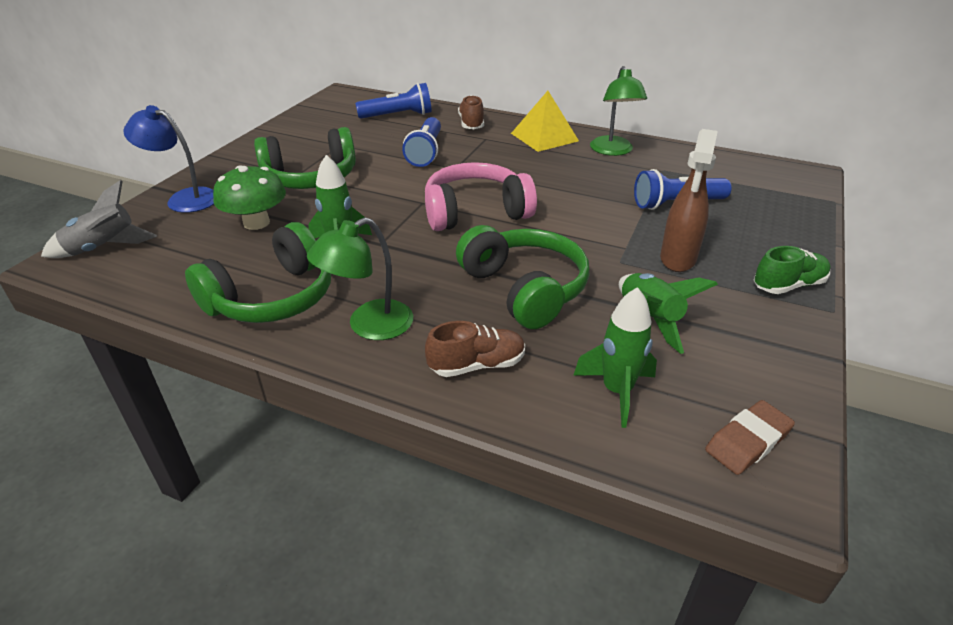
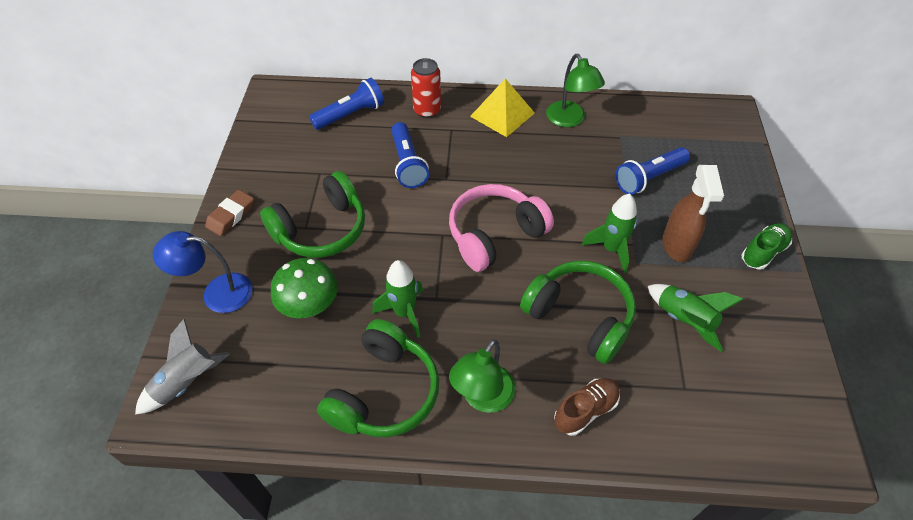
camera: 20 degrees left, 15 degrees up
brown shoe [458,95,484,129] -> red can [411,58,441,118]
green rocket [573,287,657,428] -> green rocket moved to [581,194,637,273]
brown eraser [705,400,795,475] -> brown eraser moved to [205,190,254,236]

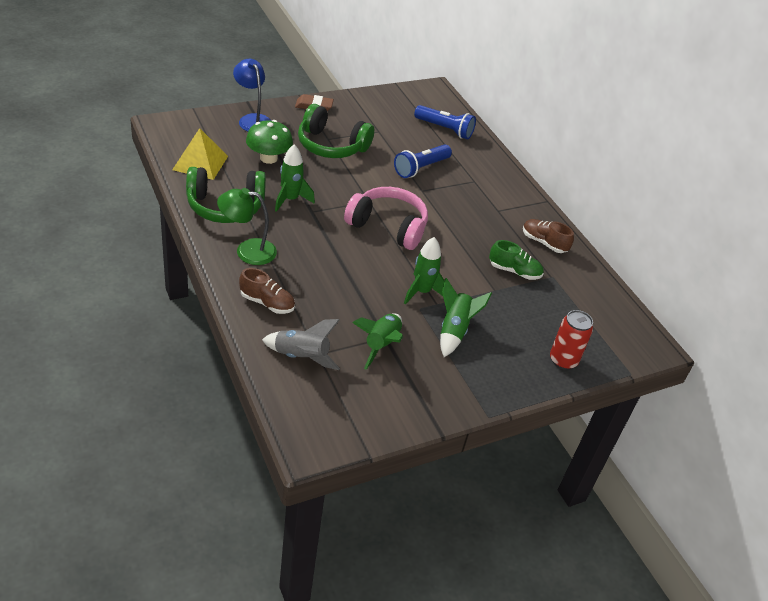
camera: 55 degrees right, 10 degrees down
grey rocket [135,319,230,414] -> grey rocket moved to [262,319,340,370]
red can [411,58,441,118] -> red can moved to [550,310,593,370]
yellow pyramid [470,78,535,137] -> yellow pyramid moved to [172,128,228,180]
green headphones [520,261,636,364] -> none
green lamp [546,54,605,127] -> brown shoe [523,219,574,253]
blue flashlight [615,147,690,195] -> none
brown spray bottle [662,165,724,262] -> green rocket [440,278,492,357]
green shoe [741,223,792,270] -> green shoe moved to [489,240,544,280]

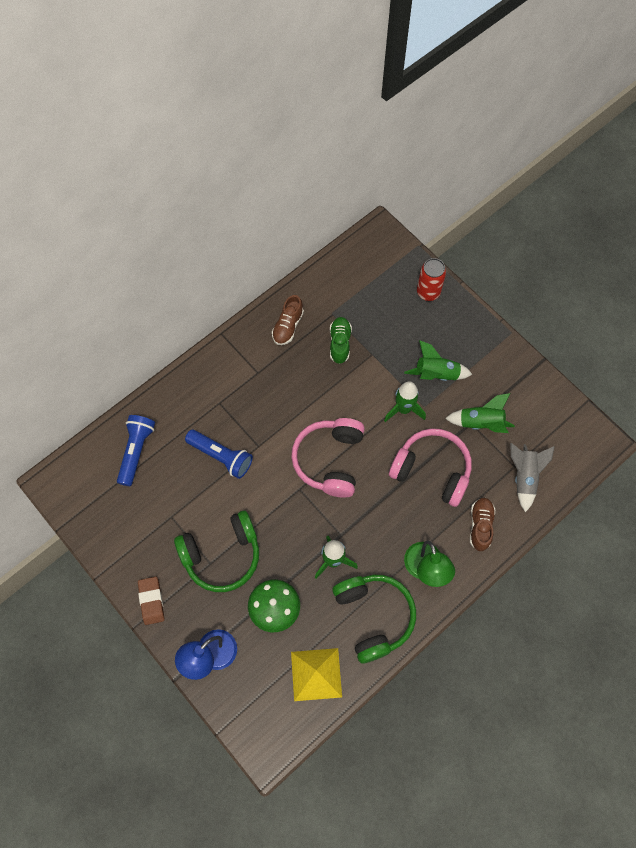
camera: 100 degrees left, 25 degrees up
green headphones [298,104,374,158] -> green headphones turned 60 degrees clockwise [174,510,259,592]
none -> pink headphones [389,428,472,507]

